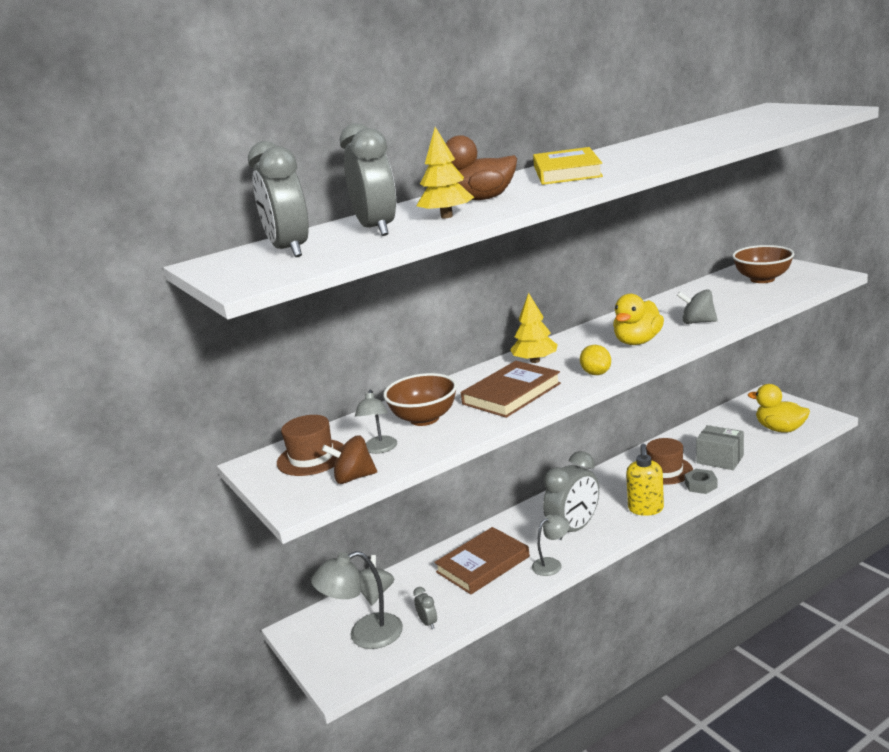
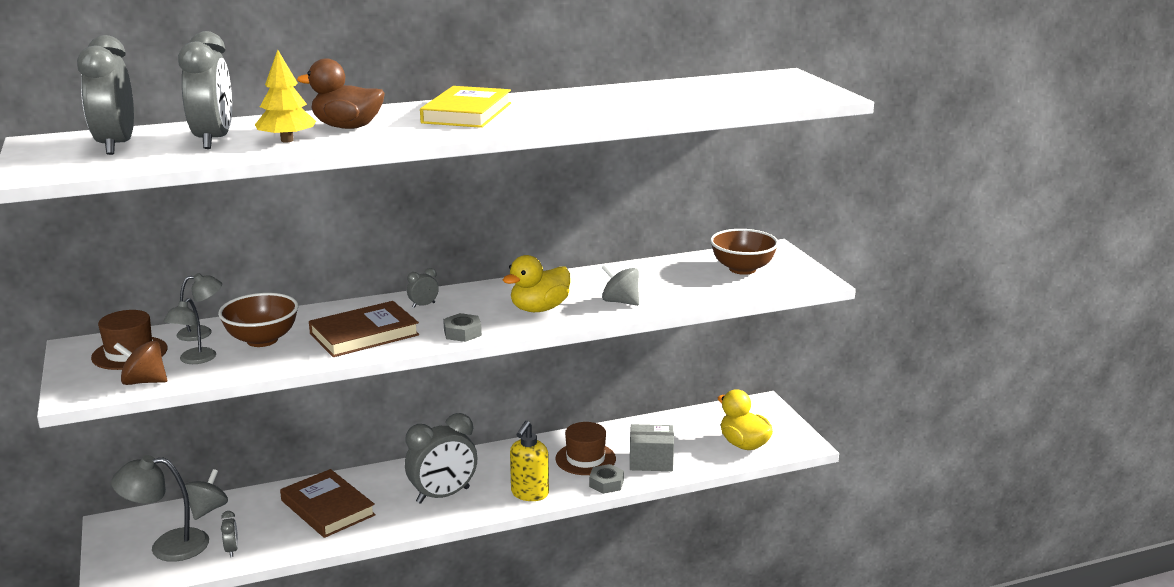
camera: 10 degrees right, 0 degrees up
brown book [434,527,530,594] -> brown book turned 75 degrees clockwise [280,469,376,538]
yellow tree [510,293,557,363] -> grey clock [407,268,439,308]
grey lamp [532,514,570,576] -> grey lamp moved to [176,273,222,341]
yellow lemon [580,345,611,375] -> grey nut [443,313,482,342]
grey box [696,425,744,470] -> grey box turned 45 degrees counterclockwise [630,424,674,471]

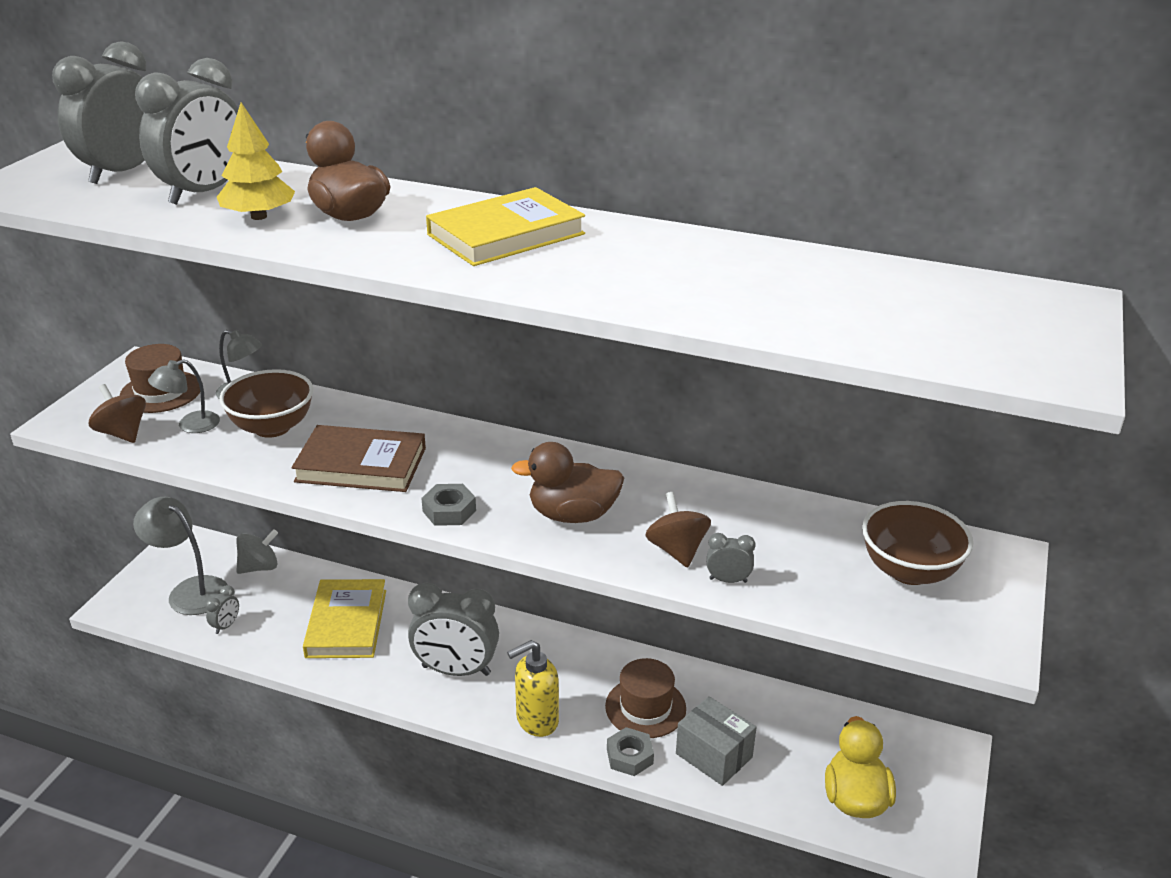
camera: 40 degrees right, 10 degrees up
brown book [280,469,376,538] -> yellow book [303,579,386,658]
grey clock [407,268,439,308] -> grey clock moved to [707,533,755,583]
yellow duck [503,255,570,312] -> brown duck [511,442,624,523]
grey spinning top [602,264,639,306] -> brown spinning top [645,492,711,568]

